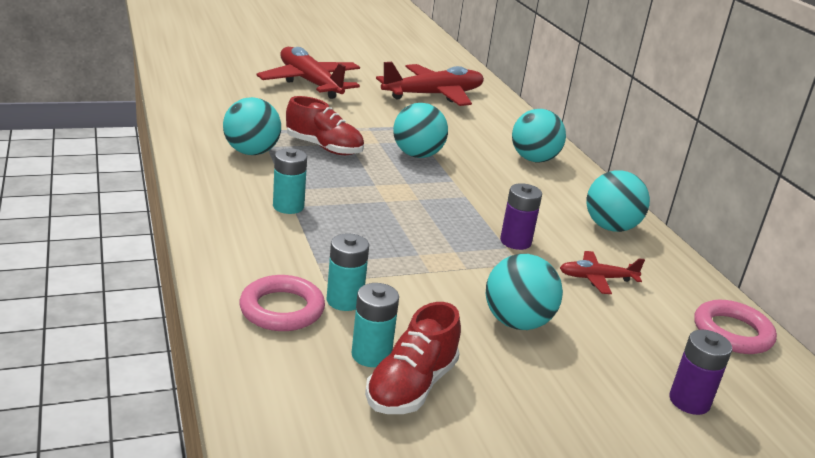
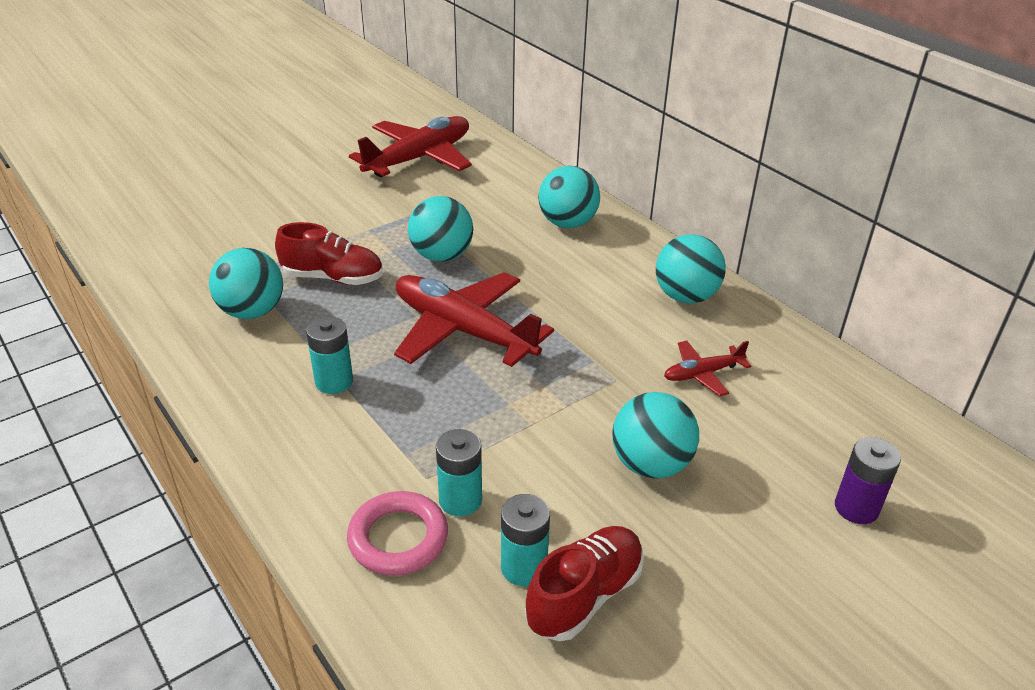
camera: 15 degrees left, 10 degrees up
red plane [256,47,360,99] -> red plane moved to [394,272,554,367]
red shoe [365,302,461,414] -> red shoe turned 150 degrees counterclockwise [525,526,644,641]
purple battery [500,183,542,250] -> none
pink ring [695,300,777,354] -> none

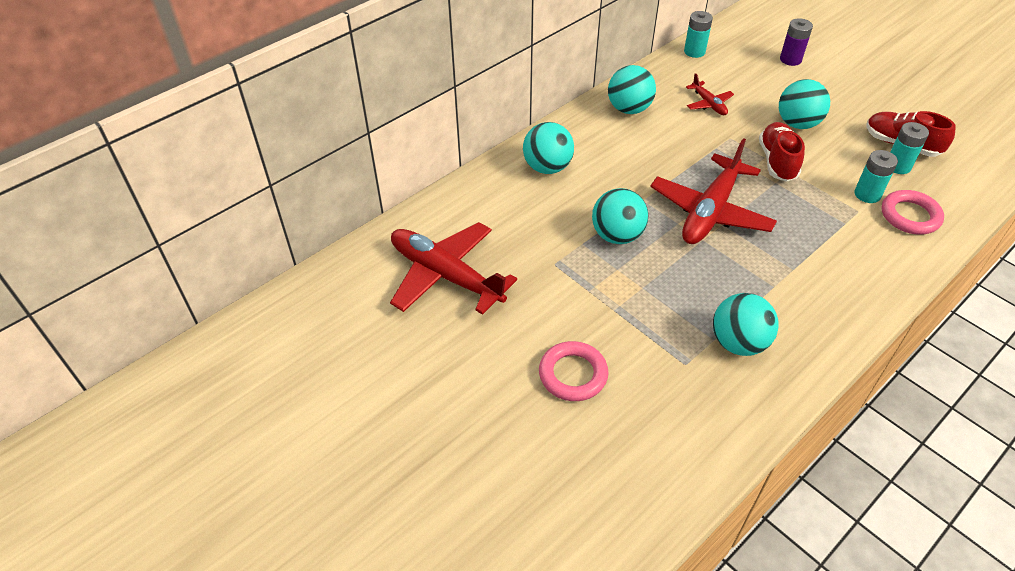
camera: 95 degrees left, 10 degrees up
red shoe [275,222,383,285] -> red shoe moved to [759,122,805,182]
turquoise battery [306,316,353,394] -> turquoise battery moved to [684,11,713,58]
none -> pink ring [539,341,609,401]

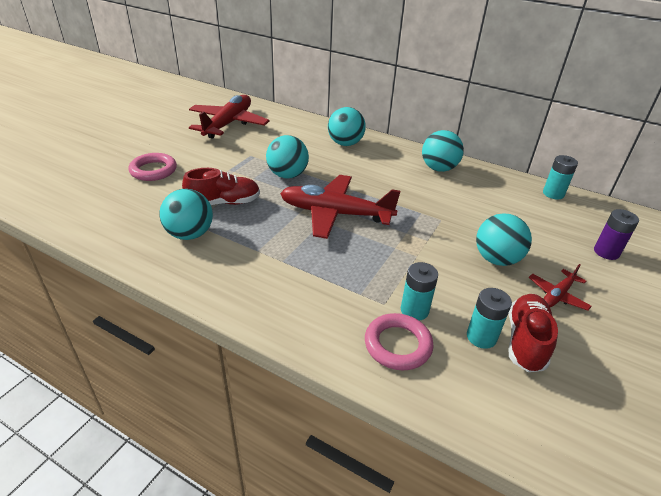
camera: 70 degrees right, 10 degrees down
red plane [686,73,734,115] -> red plane moved to [529,264,592,311]
red shoe [759,122,805,182] -> red shoe moved to [182,168,260,205]

